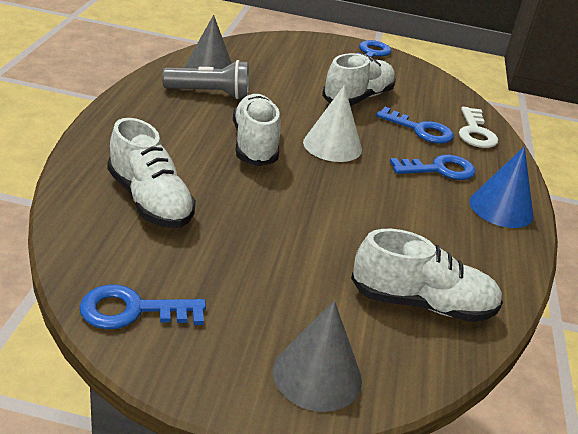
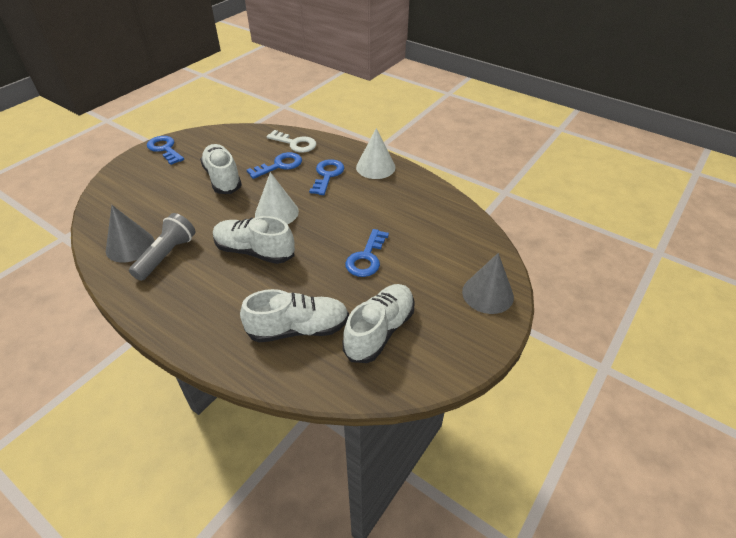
camera: 60 degrees left, 10 degrees up
blue key [79,285,206,329] -> blue key moved to [345,229,389,277]
white shoe [351,229,503,322] -> white shoe moved to [343,284,415,363]
blue cone [470,147,534,228] -> white cone [356,128,395,179]

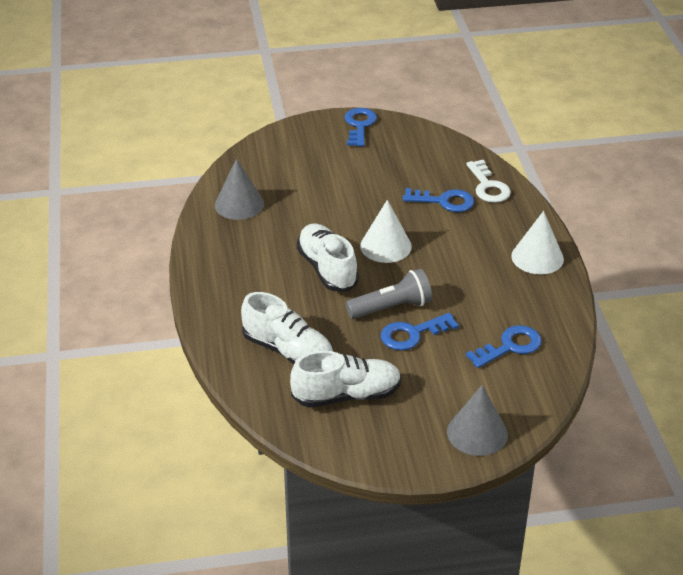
camera: 45 degrees right, 5 degrees down
grey flashlight [129,213,195,281] -> grey flashlight moved to [346,269,432,319]
white shoe [200,144,242,194] -> none
blue key [309,159,344,195] -> blue key moved to [466,325,542,368]

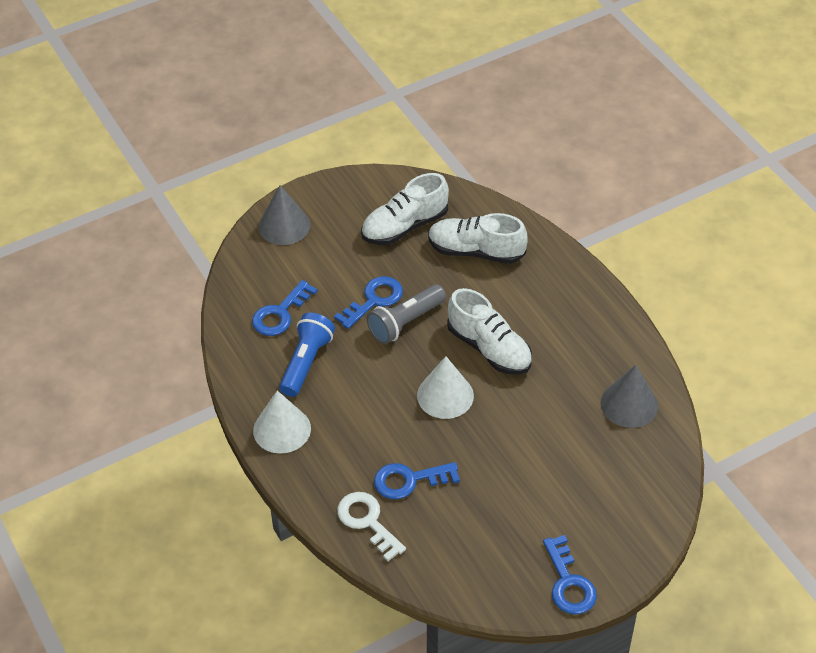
camera: 160 degrees right, 10 degrees up
none -> blue flashlight [279,313,335,397]

